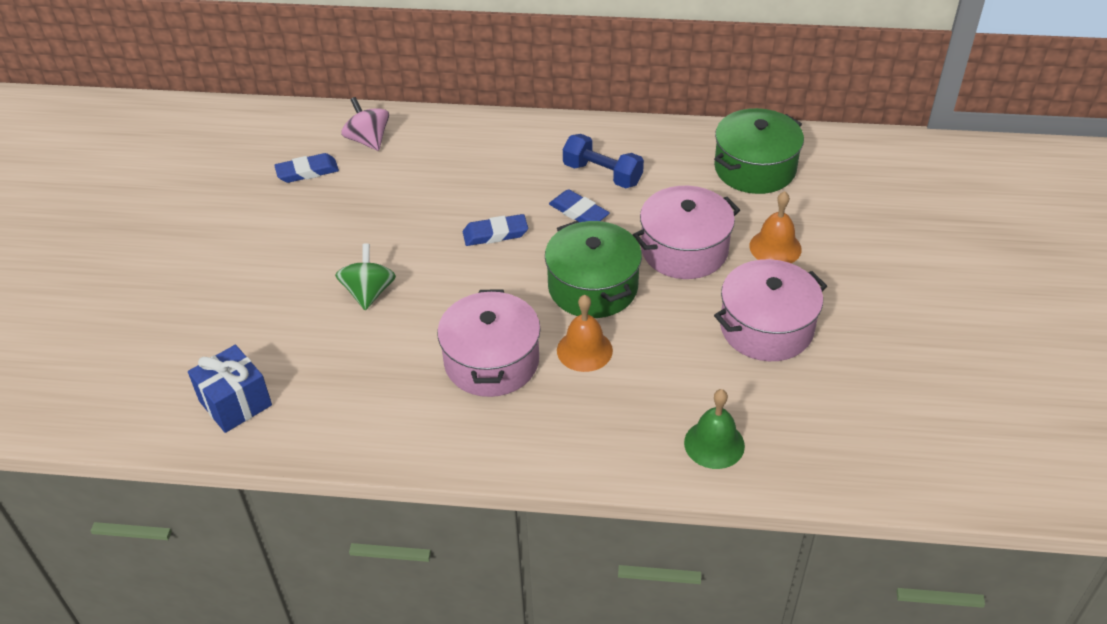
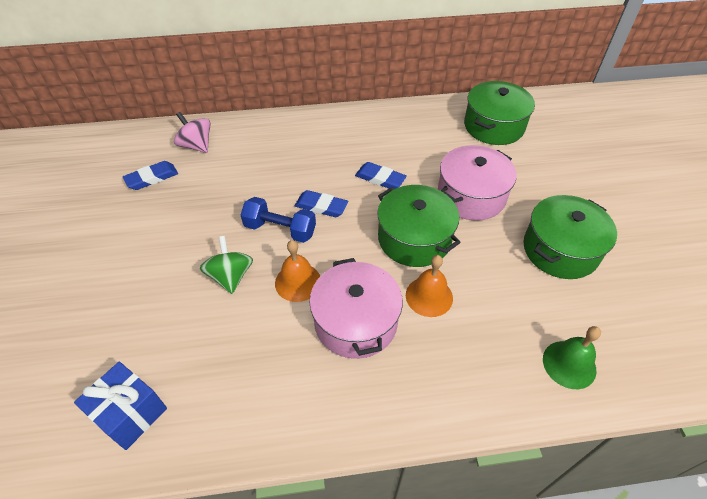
camera: 15 degrees left, 5 degrees up
blue eraser [463,214,528,246] -> blue eraser turned 45 degrees clockwise [295,190,348,217]
blue dumbbell [563,134,644,188] -> blue dumbbell moved to [241,197,316,243]
pink pot [714,259,827,361] -> green pot [523,195,617,279]
orange bell [749,191,802,263] -> orange bell moved to [275,240,320,302]

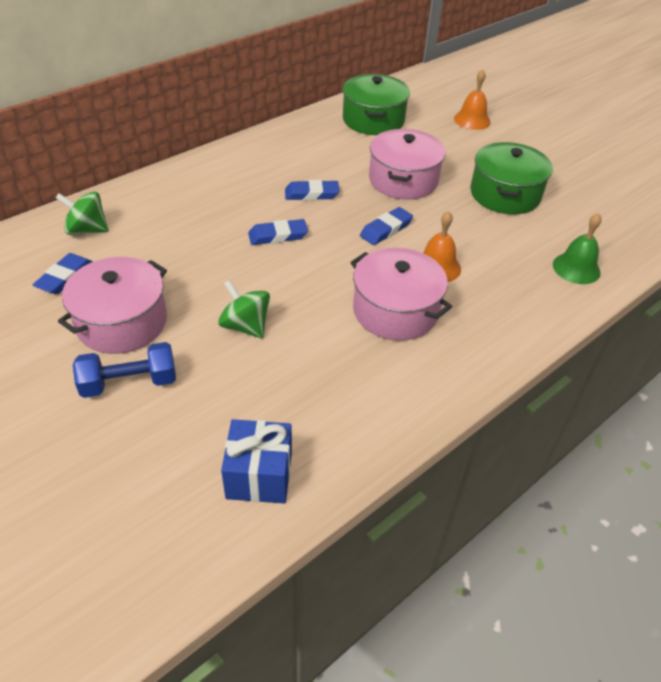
camera: 35 degrees left, 5 degrees down
pink spinning top [174,112,211,153] -> green spinning top [55,192,109,235]
blue dumbbell [241,197,316,243] -> blue dumbbell moved to [73,342,176,398]
orange bell [275,240,320,302] -> orange bell moved to [454,69,490,130]
green pot [377,185,461,267] -> blue eraser [360,207,413,245]
none -> pink pot [58,257,167,354]

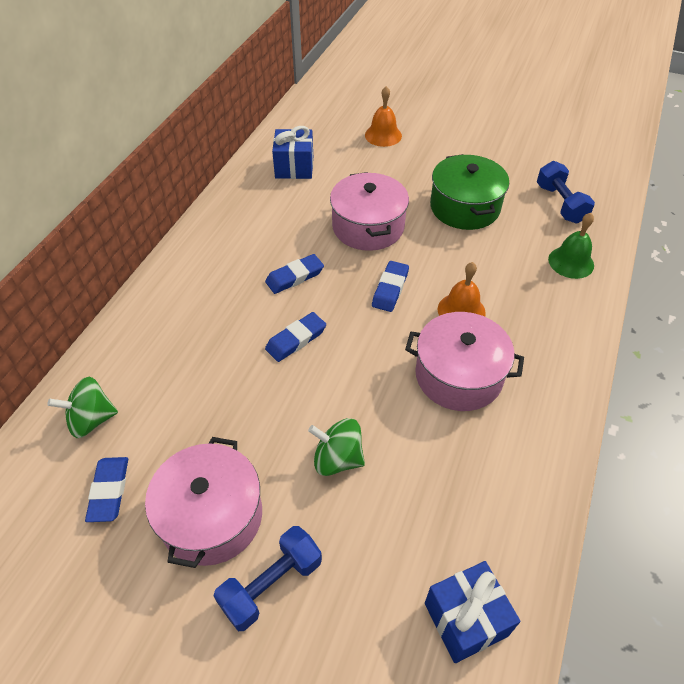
camera: 25 degrees left, 5 degrees up
green pot [343,74,410,135] -> blue gift [272,126,313,179]
none -> blue dumbbell [537,161,595,224]

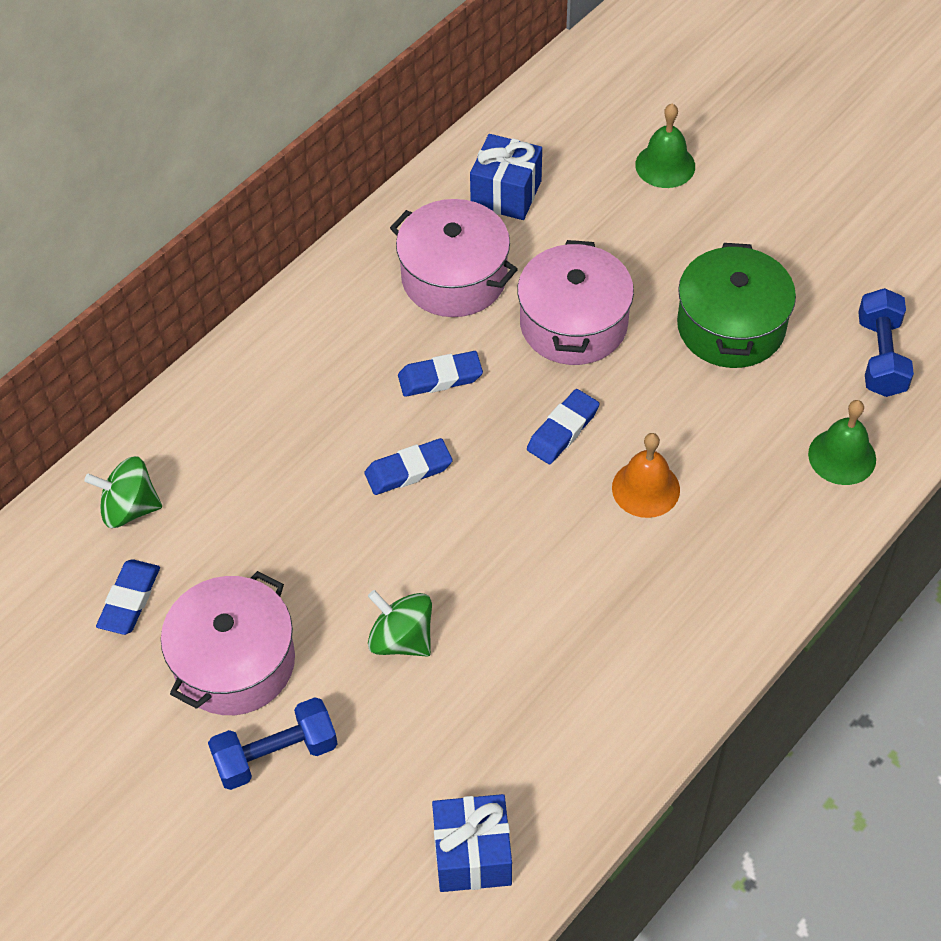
camera: 20 degrees right, 5 degrees up
orange bell [365,86,402,147] -> green bell [635,104,695,188]
pink pot [405,312,524,411] -> pink pot moved to [390,199,518,317]

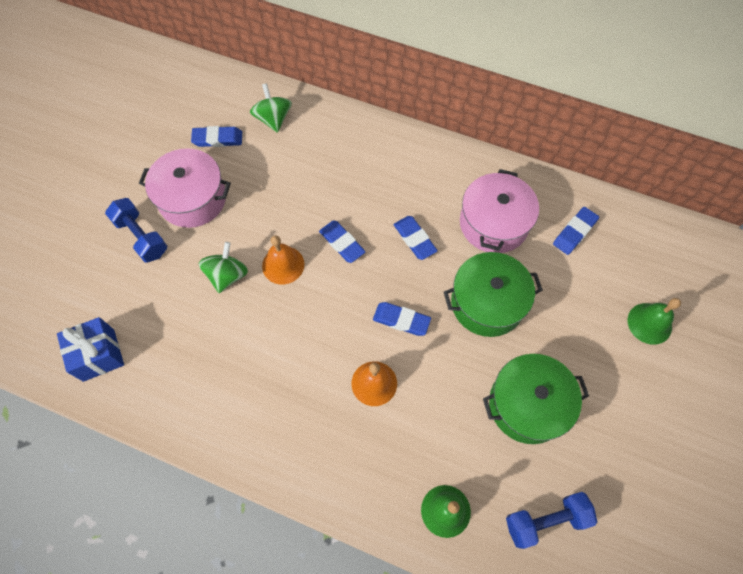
camera: 70 degrees right, 10 degrees up
blue gift [470,134,542,220] -> blue eraser [553,207,599,255]
pink pot [517,240,634,365] -> green pot [444,252,543,337]
none -> orange bell [262,235,304,284]

